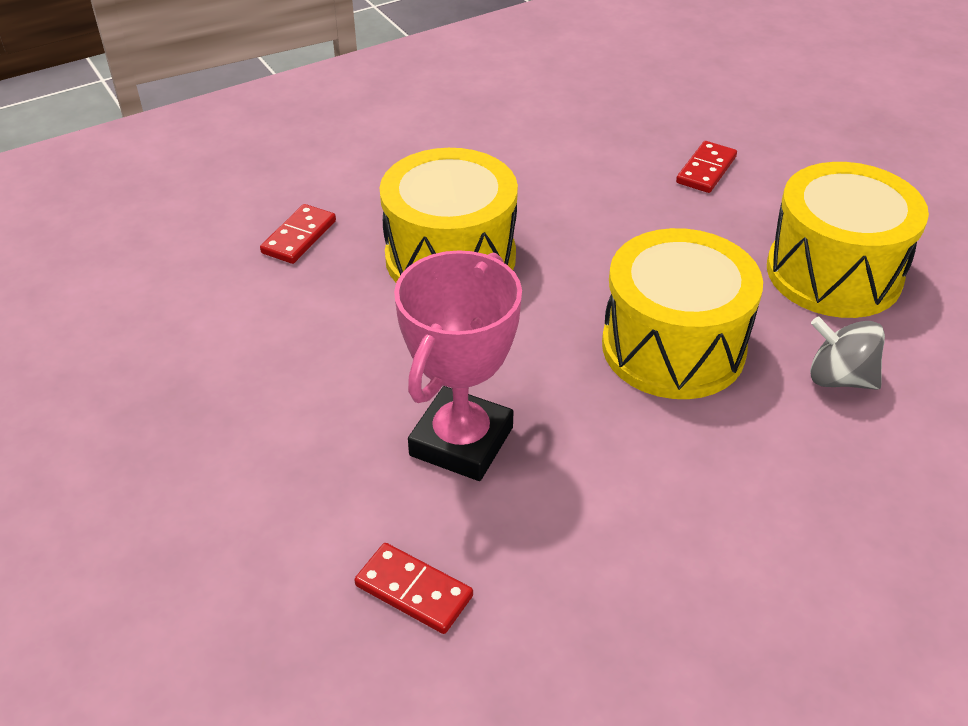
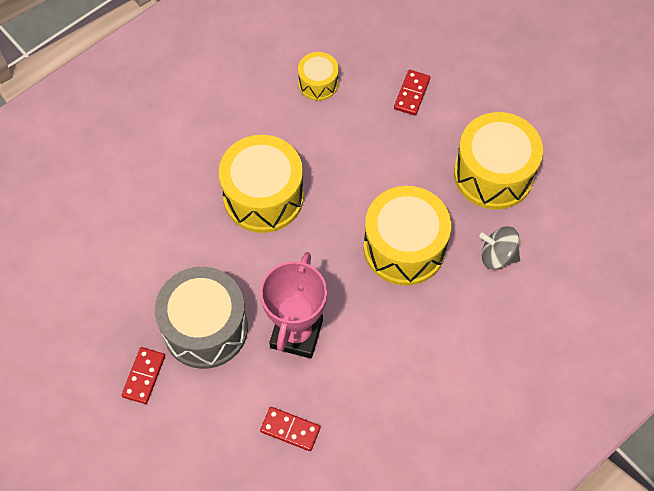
camera: 10 degrees left, 20 degrees up
red domino [260,204,336,264] -> red domino moved to [121,347,165,404]
none -> grey drum [155,267,248,369]
none -> yellow drum [298,52,339,101]

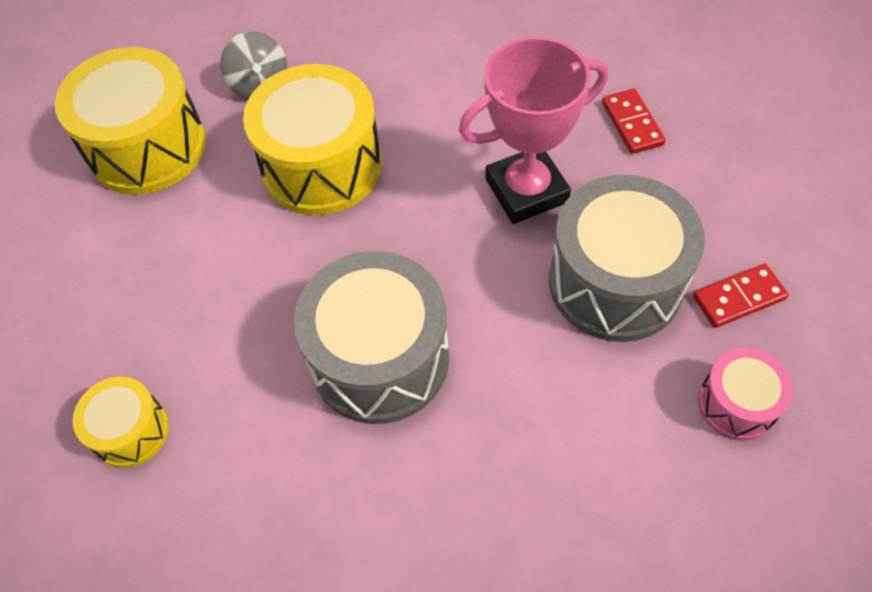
camera: 125 degrees left, 5 degrees down
yellow drum [219,135,304,233] -> grey drum [294,251,449,424]
red domino [394,70,430,116] -> none
none -> pink drum [698,348,793,441]

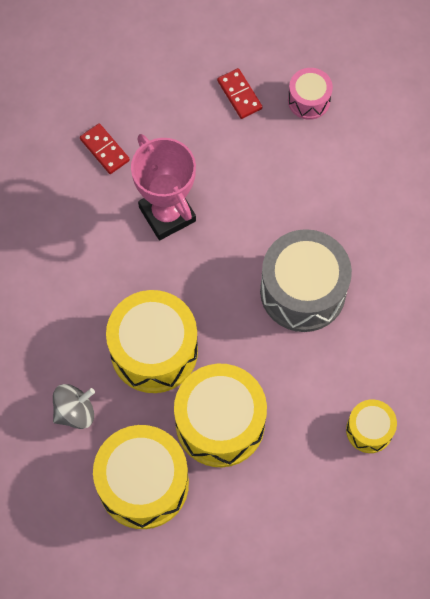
camera: 100 degrees left, 10 degrees up
grey drum [549,175,705,342] -> none
red domino [602,88,666,154] -> red domino turned 75 degrees clockwise [80,123,130,174]
none -> yellow drum [174,364,267,467]

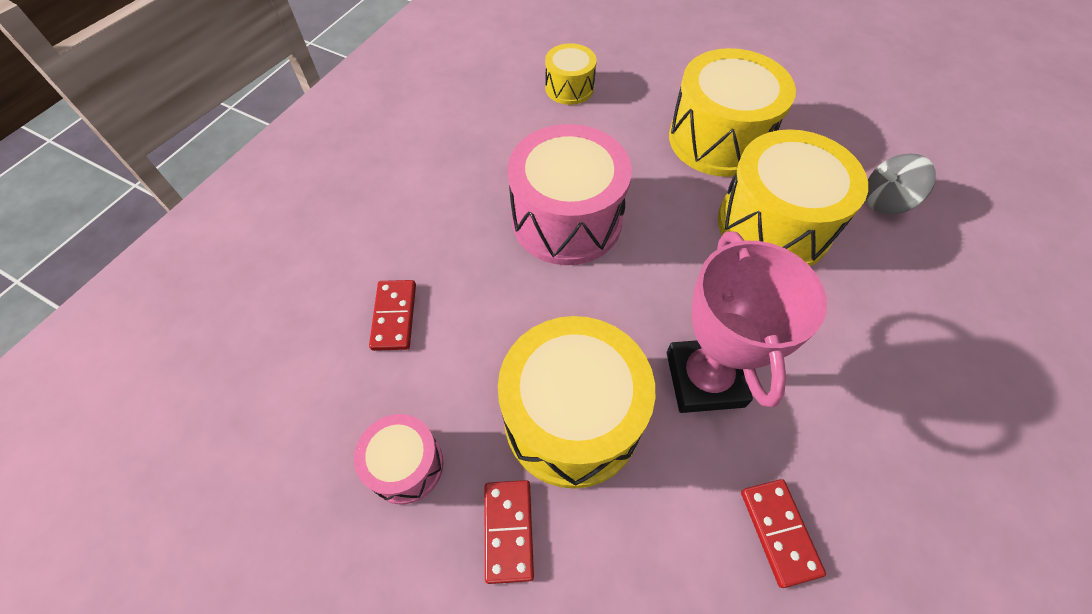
camera: 155 degrees left, 10 degrees down
yellow drum [93,425,189,529] -> yellow drum moved to [498,316,655,489]
grey drum [260,229,352,332] -> pink drum [508,124,632,265]
none -> red domino [369,280,416,351]

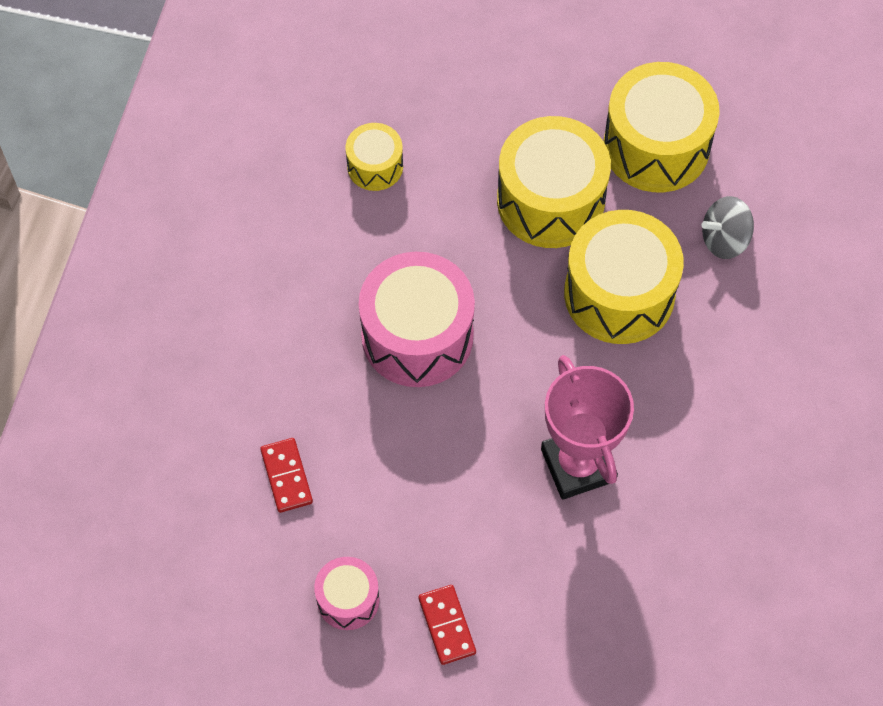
camera: 15 degrees left, 5 degrees up
yellow drum [498,316,655,489] -> yellow drum moved to [603,62,720,192]
red domino [741,479,826,588] -> none

